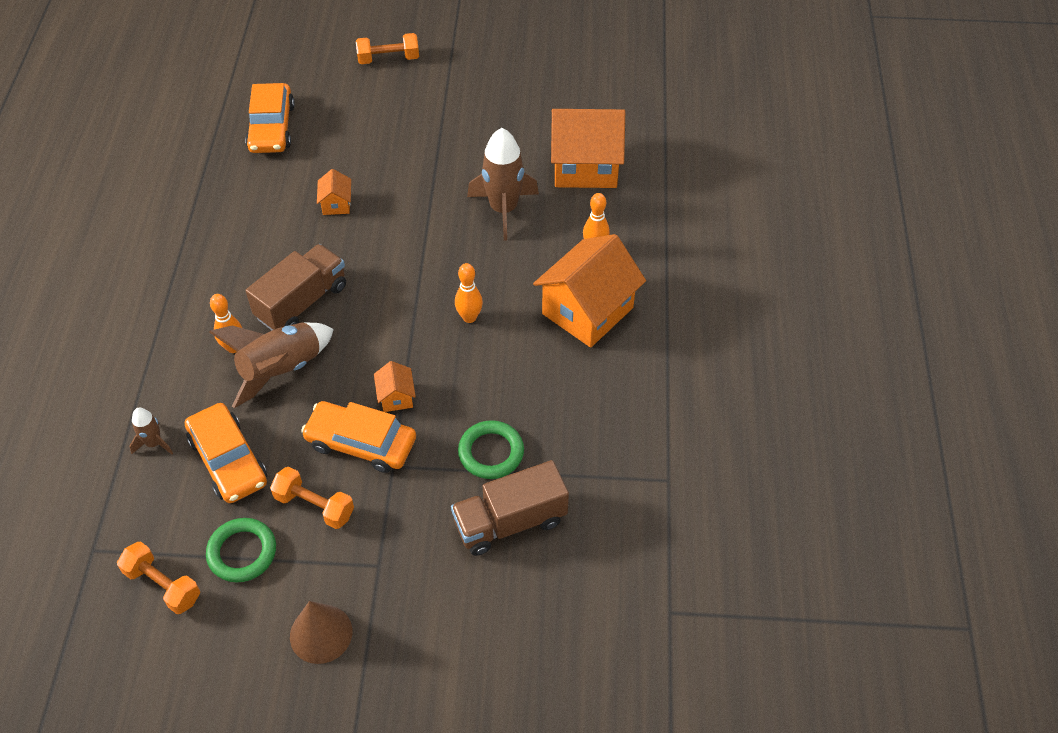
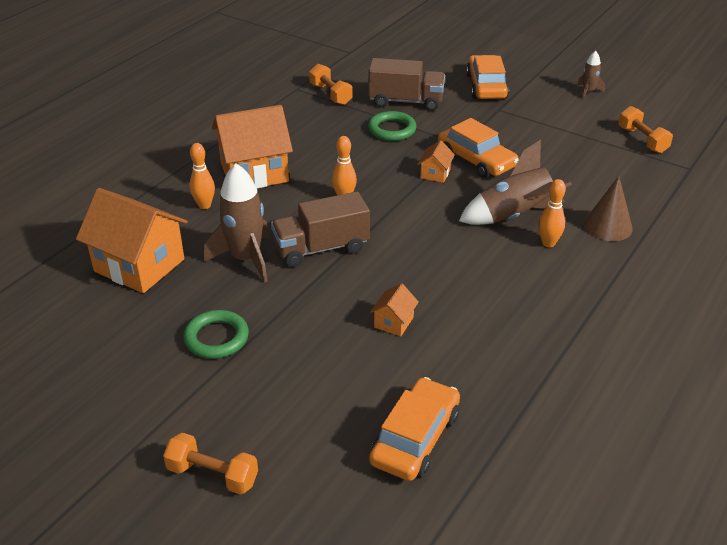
camera: 150 degrees left, 15 degrees down
brown rocket [130,408,173,454] -> brown rocket moved to [577,51,605,99]
orange car [185,403,267,503] -> orange car moved to [466,55,509,99]
green ring [206,518,276,582] -> green ring moved to [183,310,249,359]
brown truck [246,244,346,330] -> brown truck moved to [271,191,370,267]
orange dumbbell [270,467,354,529] -> orange dumbbell moved to [309,64,353,105]
brown cone [290,601,352,664] -> brown cone moved to [584,176,633,241]

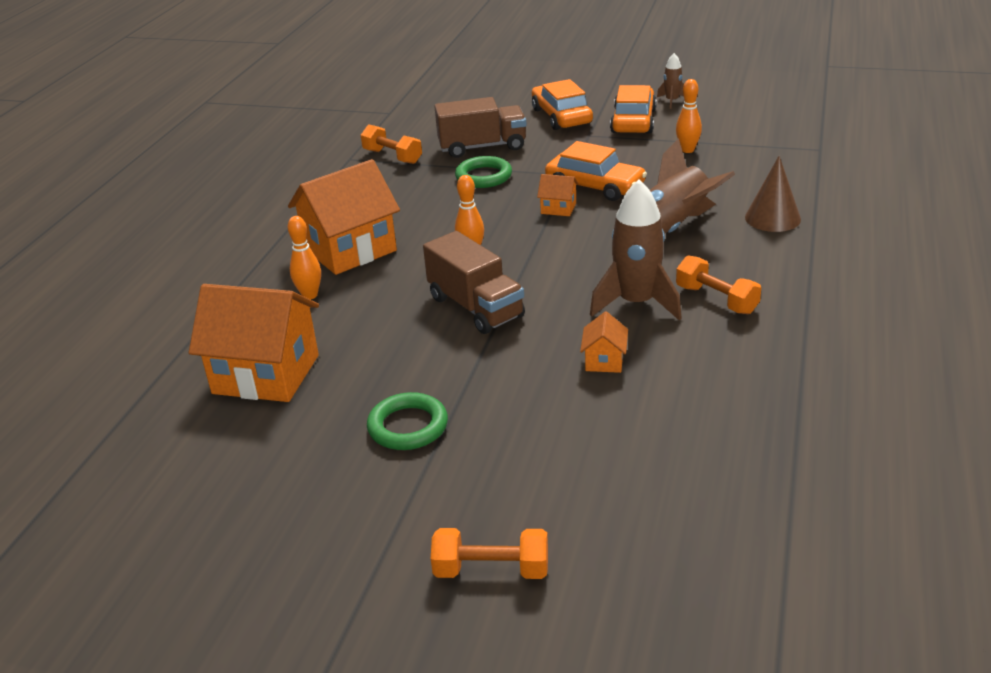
camera: 15 degrees left, 5 degrees down
brown rocket [204,163,269,283] -> brown rocket moved to [590,180,682,320]
brown truck [271,191,370,267] -> brown truck turned 90 degrees counterclockwise [423,231,525,334]
orange car [369,377,460,481] -> orange car moved to [610,85,657,134]
orange house [418,140,455,183] -> orange house turned 75 degrees counterclockwise [537,174,579,216]
orange bowling pin [538,179,566,247] -> orange bowling pin moved to [676,79,702,153]
orange dumbbell [619,106,673,154] -> orange dumbbell moved to [676,255,761,314]

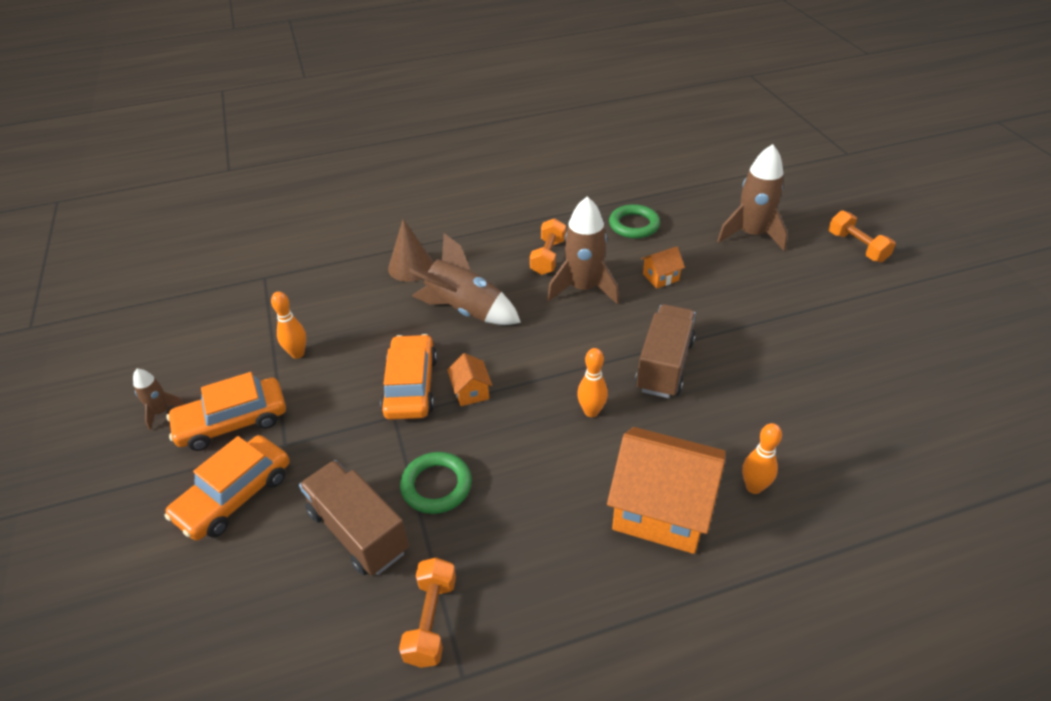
camera: 125 degrees left, 10 degrees up
orange house [189,284,319,402] -> none
green ring [367,392,448,450] -> green ring moved to [609,204,660,239]
none -> brown rocket [717,144,788,251]

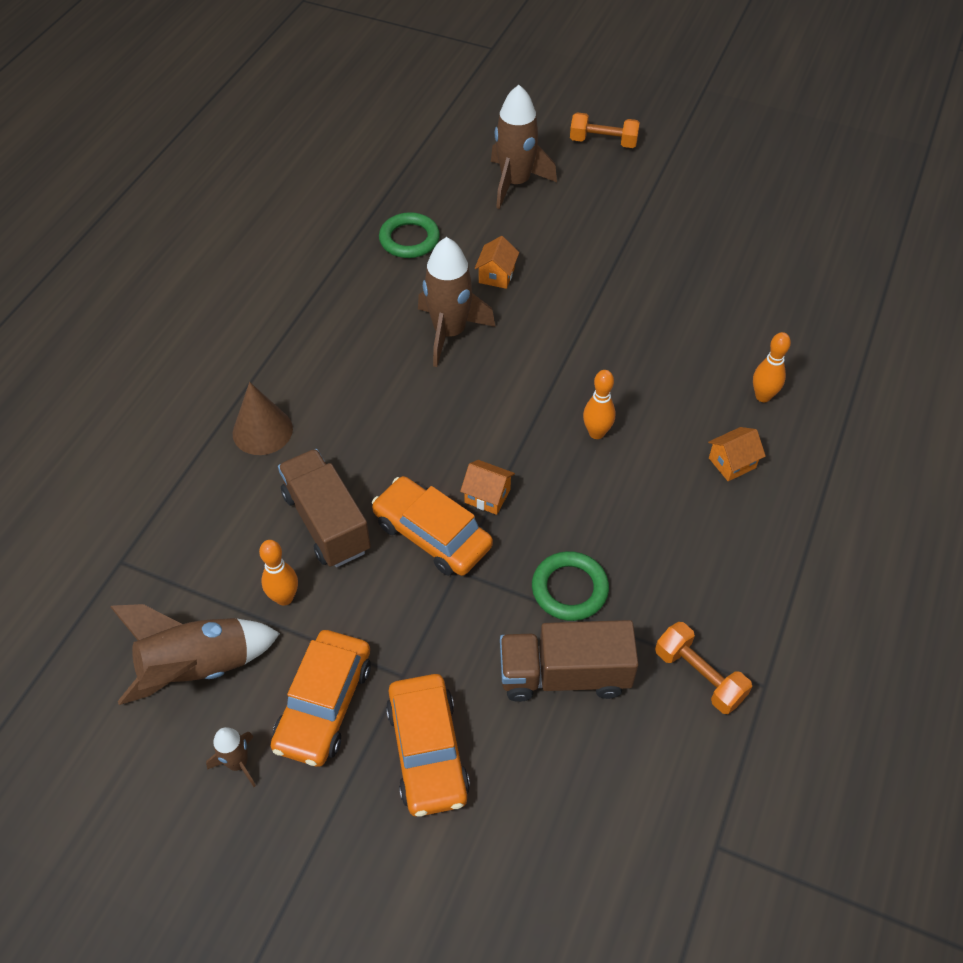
camera: 50 degrees left, 10 degrees up
brown rocket [409,233,521,325] -> brown rocket moved to [110,604,280,705]
orange dumbbell [530,218,566,275] -> none
orange house [607,427,726,554] -> orange house [708,427,766,481], size x0.44
brown truck [635,304,696,398] -> brown truck moved to [278,449,371,567]

